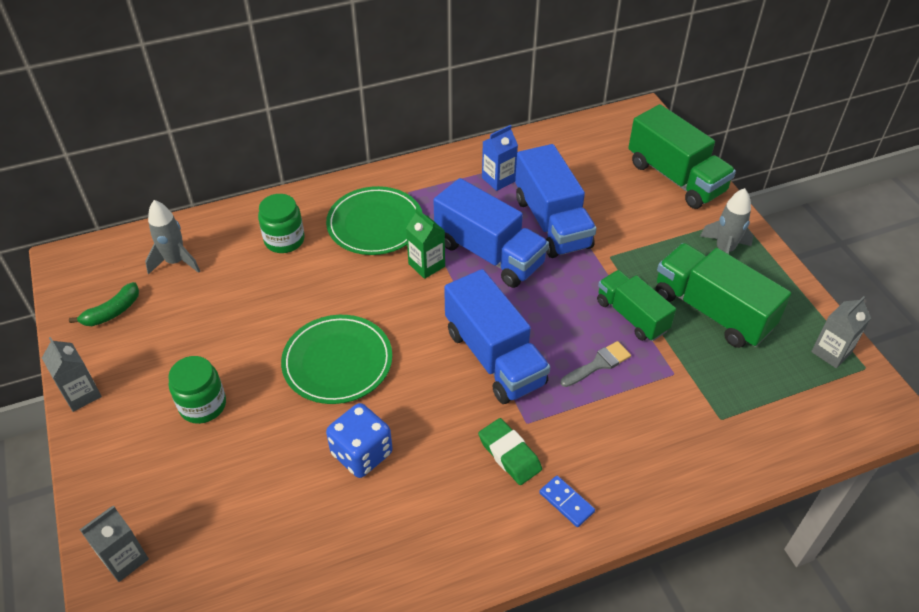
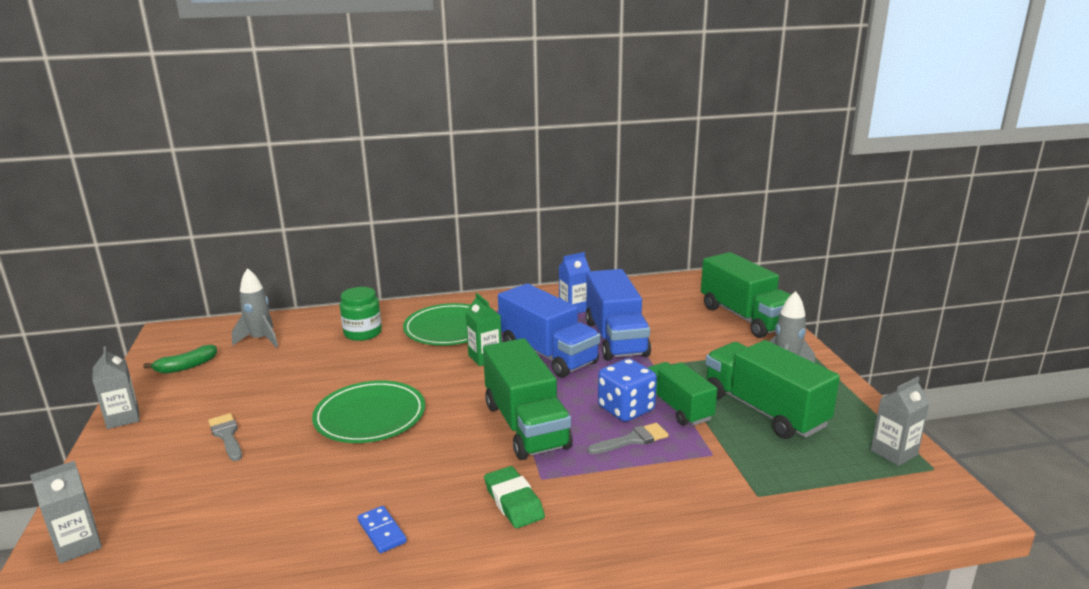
camera: 10 degrees right, 25 degrees down
green jar [168,356,226,424] -> grey brush [208,413,242,461]
blue dice [326,403,393,478] -> blue dice moved to [598,358,657,422]
blue truck [444,269,550,404] -> green truck [483,338,573,460]
blue domino [539,476,595,527] -> blue domino moved to [358,506,407,553]

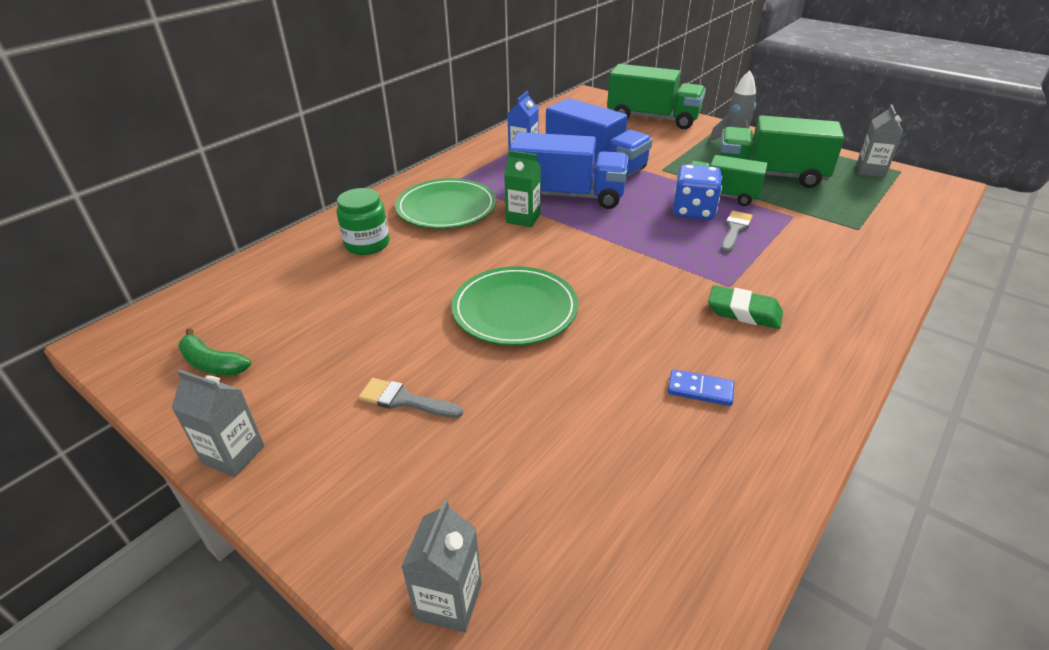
camera: 40 degrees left, 15 degrees up
green banana [143,345,217,374] -> green banana turned 105 degrees clockwise [178,328,251,375]
grey rocket [232,268,278,348] -> none
green truck [483,338,573,460] -> none

